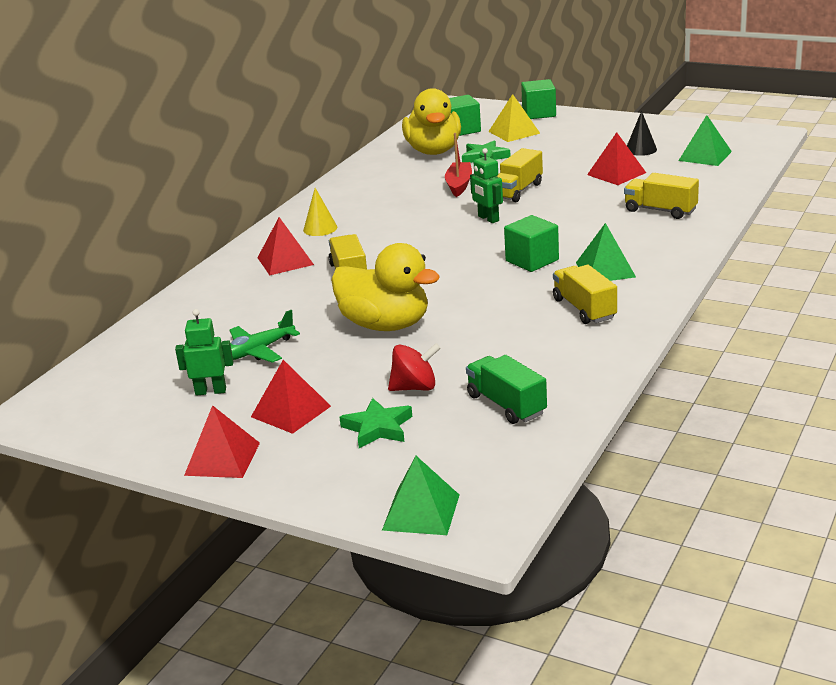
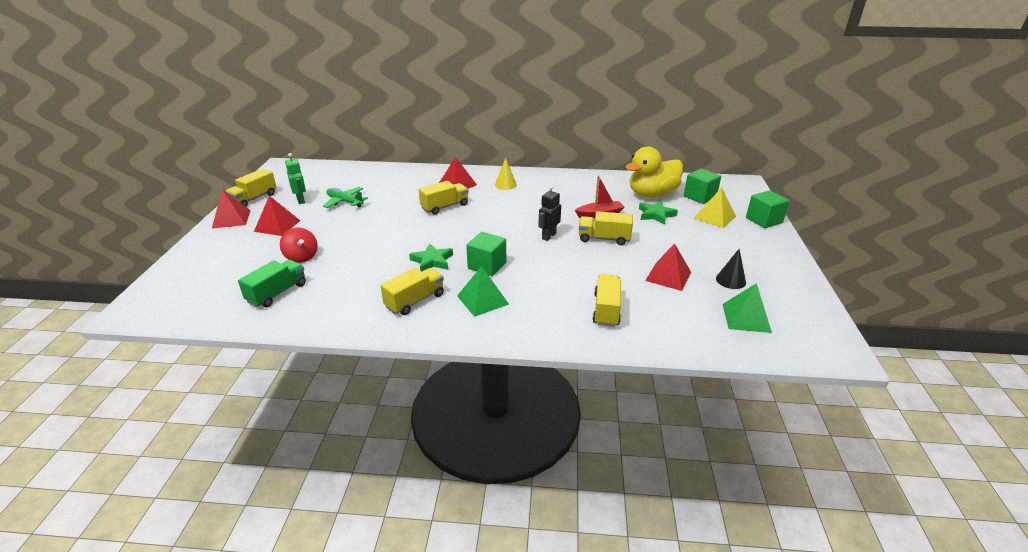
camera: 65 degrees right, 5 degrees up
yellow duck [331,243,440,331] -> none
green star [339,398,412,448] -> green star moved to [409,243,453,271]
green pyramid [382,456,459,535] -> none
green robot [470,148,503,223] -> black robot [538,185,561,241]
none -> yellow truck [225,169,276,207]

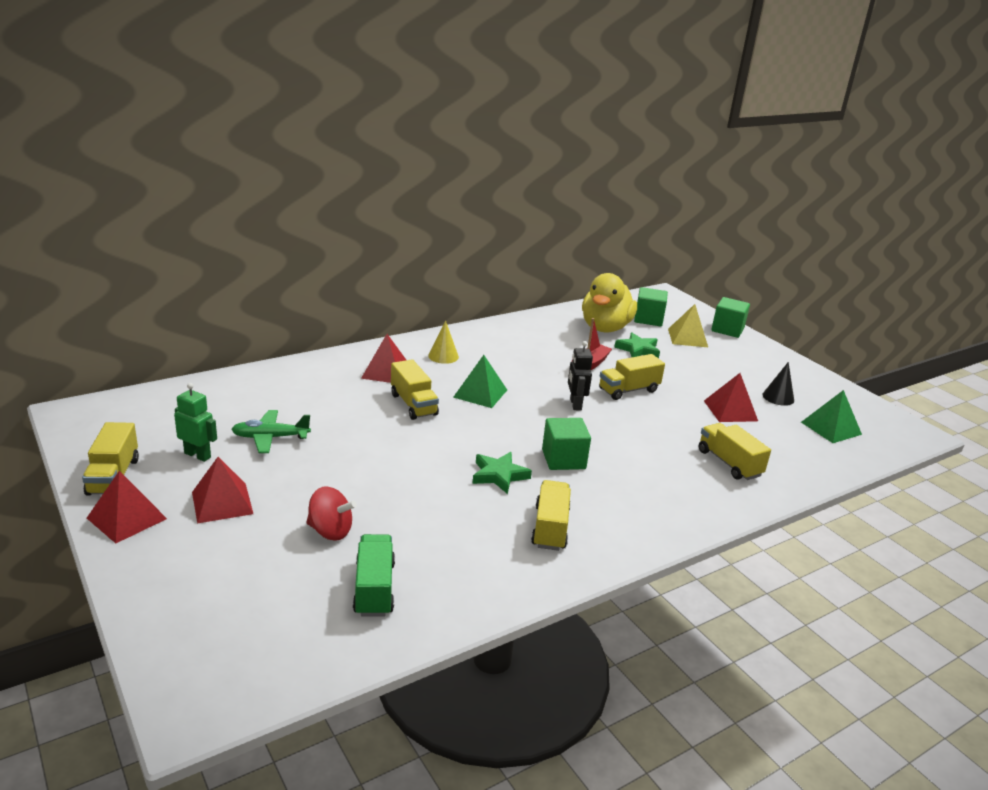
camera: 40 degrees left, 5 degrees down
yellow truck [419,181,469,215] -> yellow truck turned 135 degrees clockwise [391,359,439,420]
green pyramid [457,266,509,317] -> green pyramid moved to [453,355,507,408]

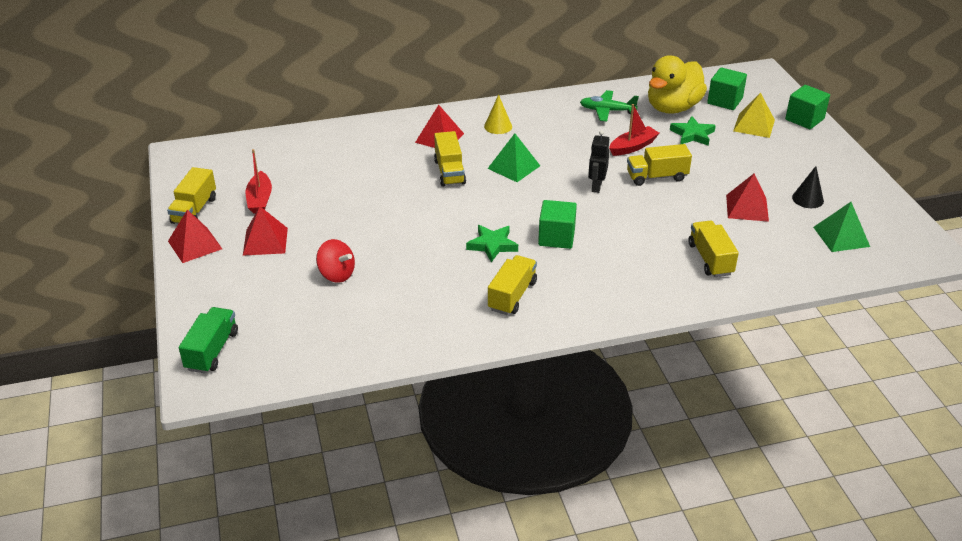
camera: 20 degrees right, 10 degrees up
green robot [174,383,217,462] -> red boat [245,149,272,214]
green plane [231,410,311,453] -> green plane moved to [580,90,639,121]
green truck [353,534,395,617] -> green truck moved to [179,307,238,373]

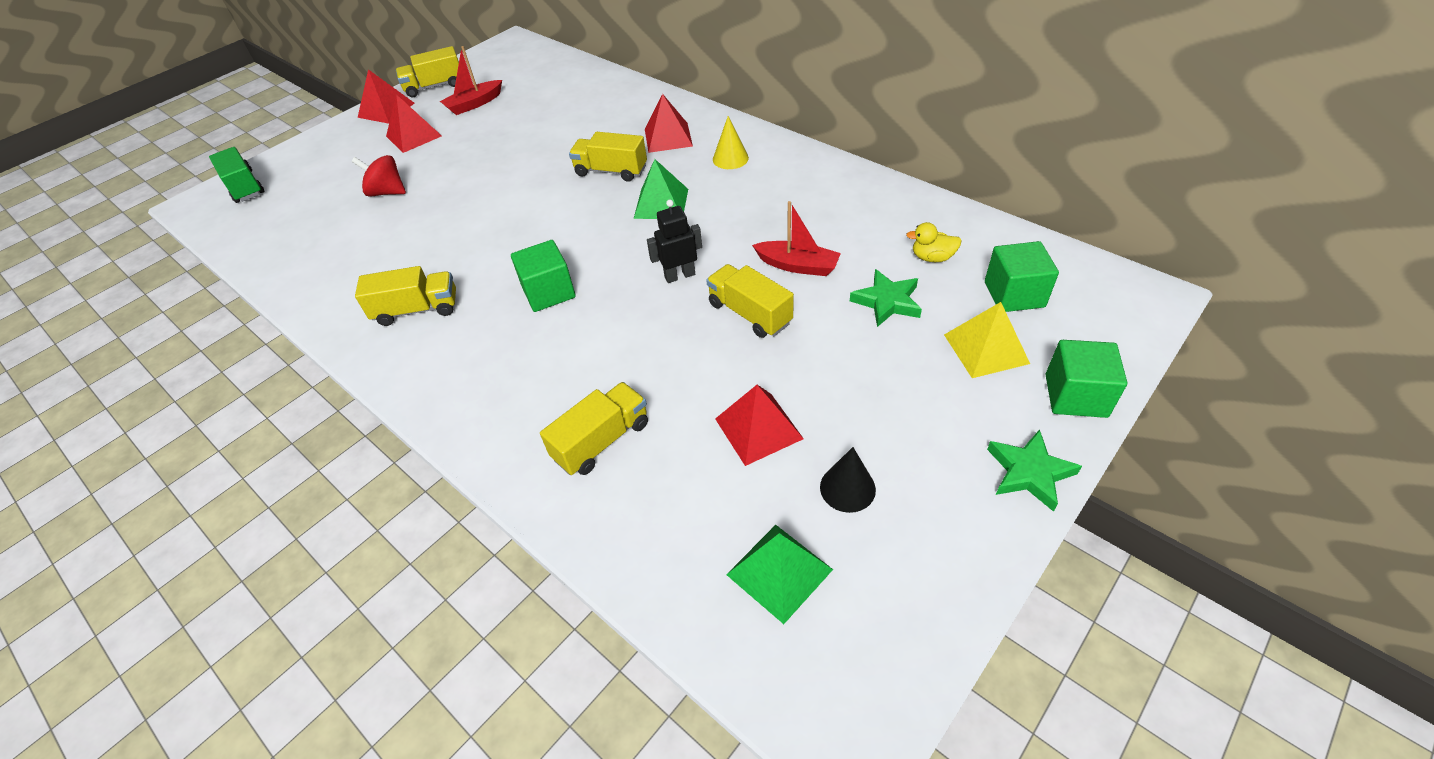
camera: 60 degrees right, 10 degrees up
green truck [179,307,238,373] -> green truck turned 105 degrees counterclockwise [209,147,265,203]
red spinning top [316,239,355,283] -> red spinning top turned 105 degrees clockwise [352,155,406,197]
yellow truck [434,131,466,187] -> yellow truck turned 60 degrees clockwise [569,132,647,182]
green star [466,225,518,262] -> green star moved to [987,429,1082,512]
green plane [580,90,639,121] -> none
yellow duck [648,56,707,114] -> yellow duck [906,222,962,262], size x0.42

